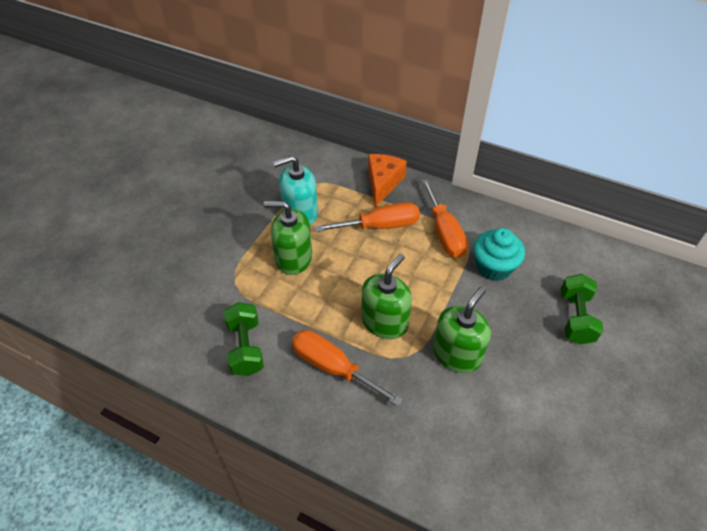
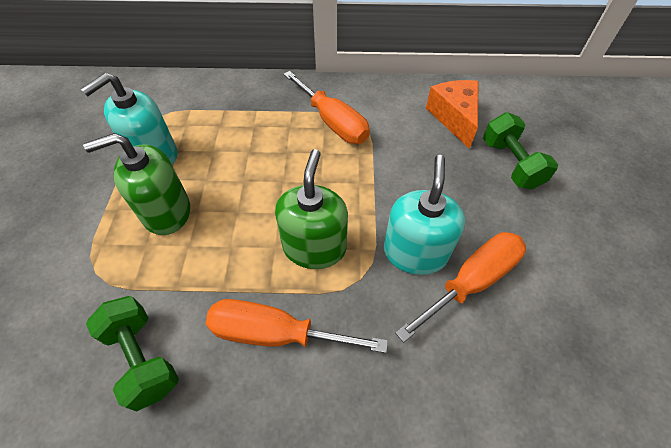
camera: 25 degrees left, 5 degrees up
orange screwdriver [315,202,420,232] -> orange screwdriver moved to [395,232,526,343]
orange cheese [368,154,407,207] -> orange cheese moved to [426,80,479,149]
green soap dispenser [433,287,491,373] -> turquoise soap dispenser [384,155,465,275]
turquoise cupcake [473,228,525,281] -> none

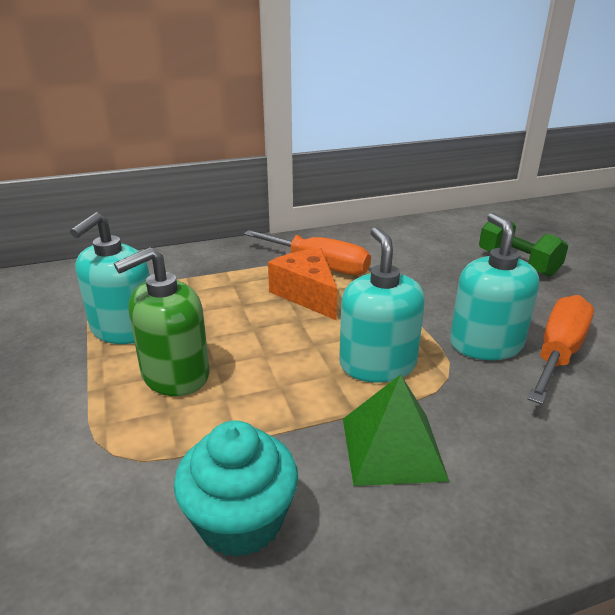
camera: 20 degrees left, 25 degrees down
green dumbbell [86,296,179,412] -> turquoise cupcake [174,420,298,557]
orange screwdriver [206,299,388,353] -> green pyramid [343,374,449,486]
green soap dispenser [275,149,348,269] -> turquoise soap dispenser [339,227,425,383]
orange cheese [426,80,479,149] -> orange cheese moved to [268,248,337,320]

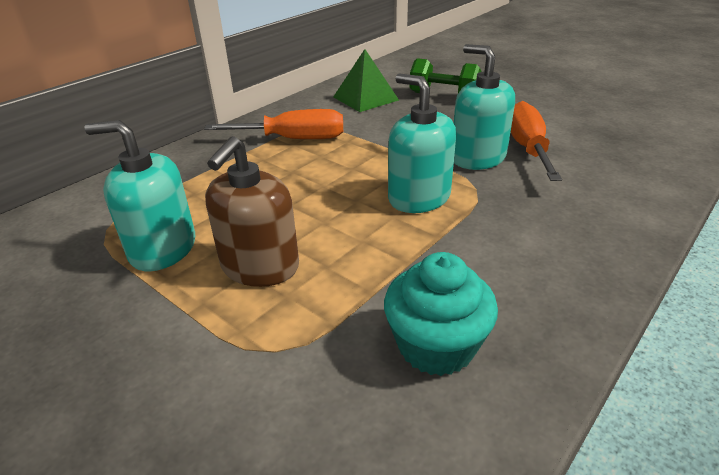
camera: 30 degrees left, 5 degrees up
turquoise soap dispenser [70,212,150,344] -> turquoise soap dispenser turned 105 degrees clockwise [85,120,195,271]
green soap dispenser [114,247,210,396] -> brown soap dispenser [205,136,299,287]
orange cheese [268,248,337,320] -> none
green pyramid [343,374,449,486] -> green pyramid moved to [334,49,399,112]

